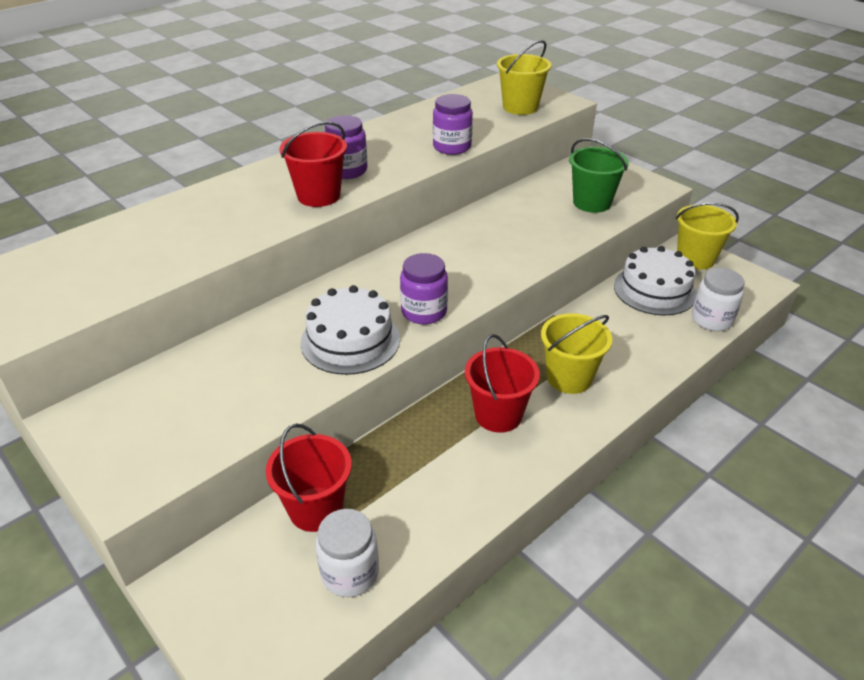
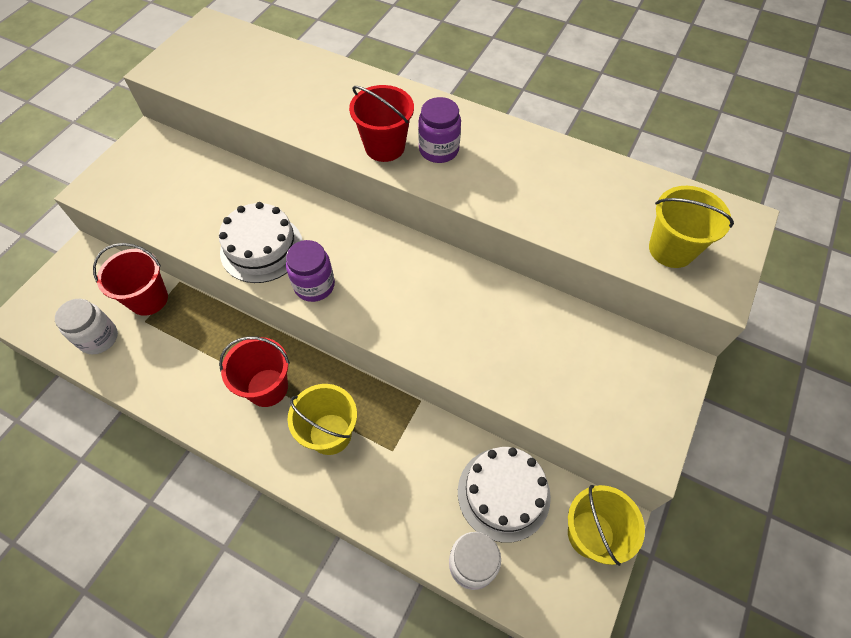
camera: 70 degrees right, 20 degrees up
purple jar [433,94,473,155] -> none
green bucket [569,138,629,213] -> none

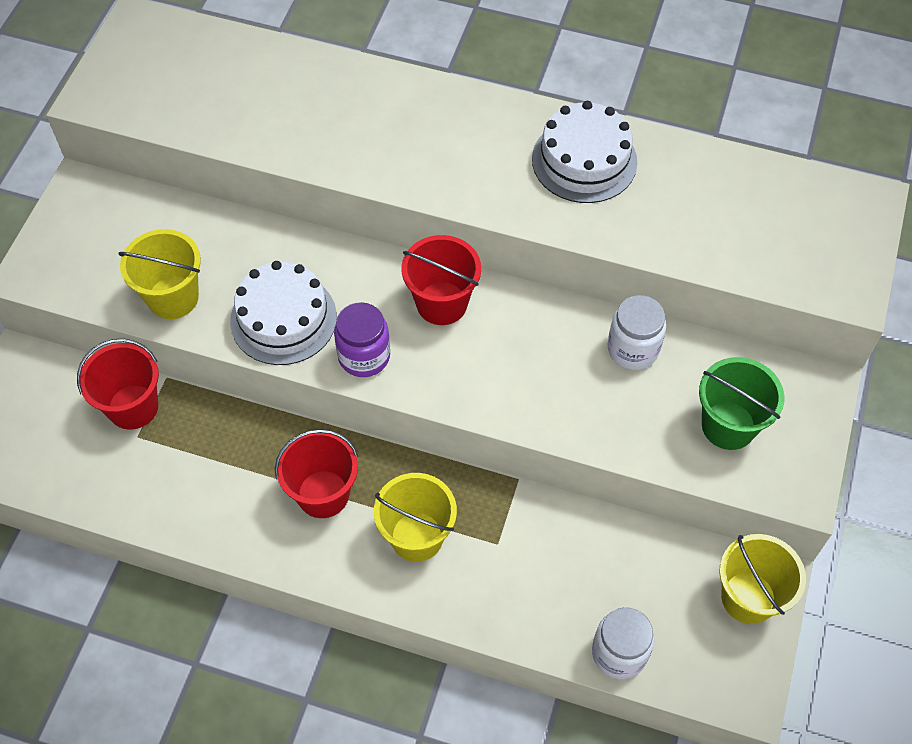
camera: 10 degrees left, 0 degrees up
white jar [55,299,118,354] -> white jar moved to [607,295,666,370]
red bucket [349,85,414,162] -> red bucket moved to [402,235,481,325]
purple jar [418,97,461,163] -> none
white cake [458,447,551,543] -> white cake moved to [532,101,637,203]
yellow bucket [649,186,734,268] -> yellow bucket moved to [119,229,201,319]
none -> green bucket [699,357,784,450]

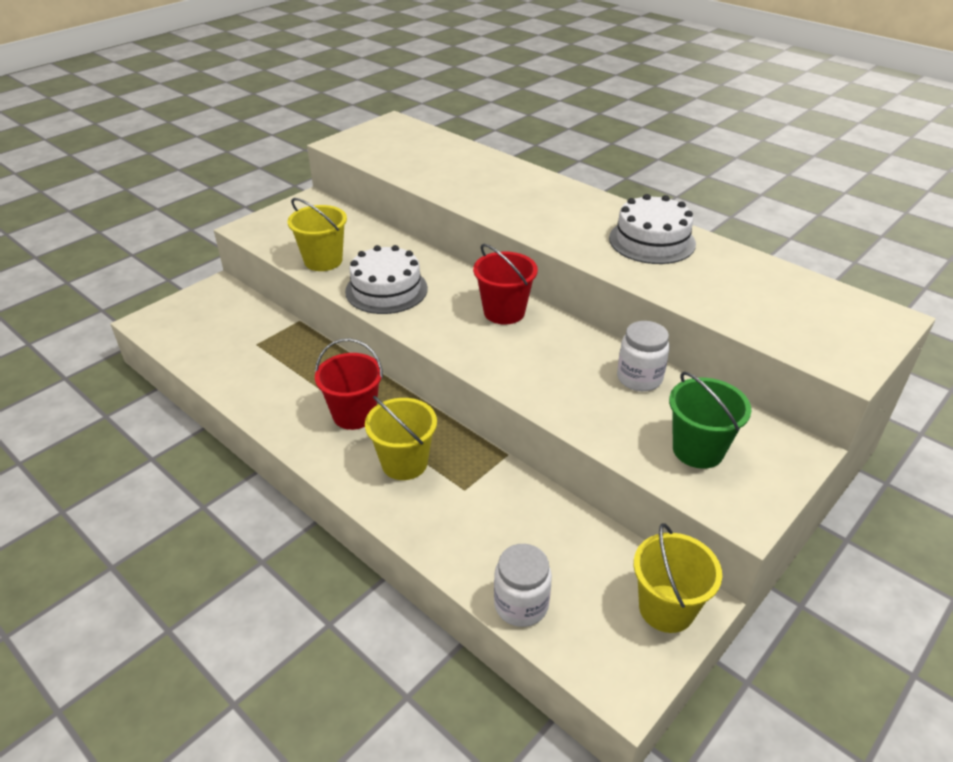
camera: 25 degrees right, 20 degrees down
red bucket [77,339,159,430] -> none
purple jar [334,302,390,377] -> none

